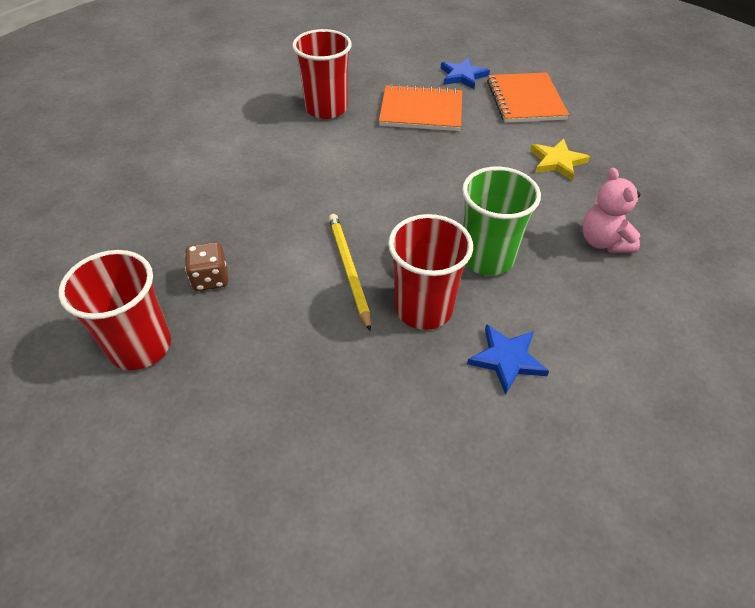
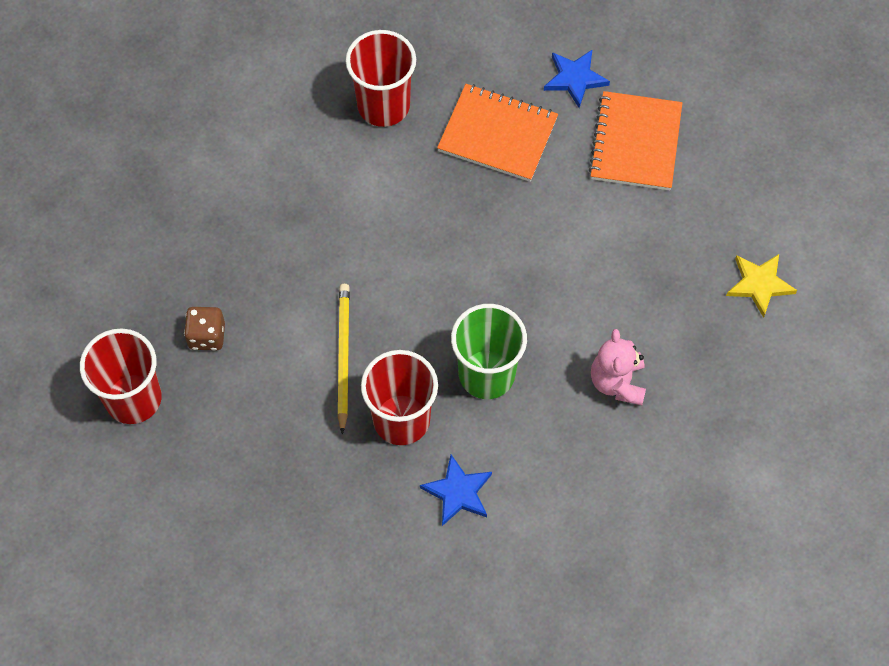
camera: 15 degrees right, 15 degrees up
yellow star [530,139,590,180] -> yellow star moved to [726,254,797,318]

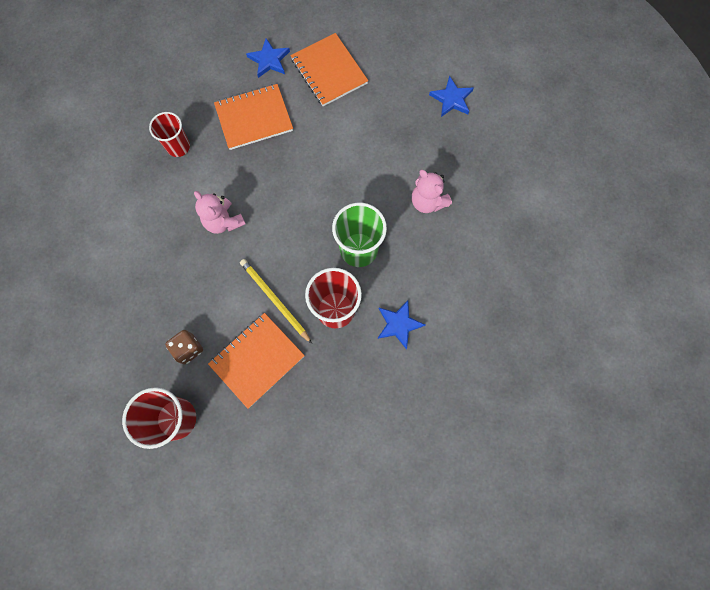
camera: 40 degrees left, 10 degrees up
red cup [346,30,416,127] -> red cup [149,112,190,157], size x0.66
yellow star [726,254,797,318] -> blue star [429,76,474,117]
none -> pink teddy bear [194,191,246,234]
none -> orange notebook [208,313,305,409]

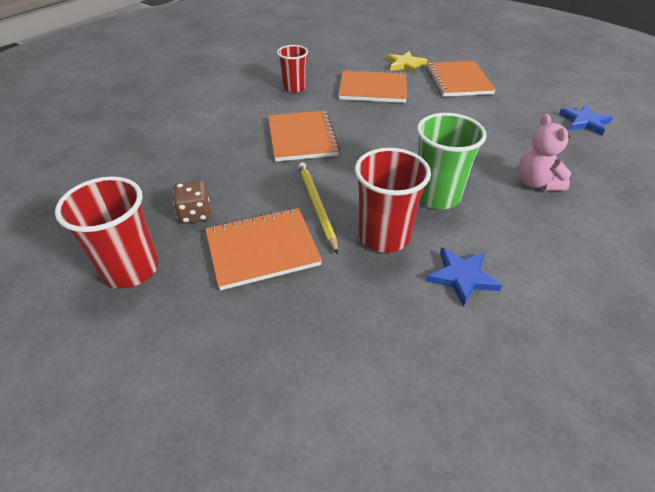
camera: 25 degrees right, 30 degrees down
pink teddy bear [194,191,246,234] -> orange notebook [268,111,340,162]
blue star [246,38,290,78] -> yellow star [387,51,427,74]

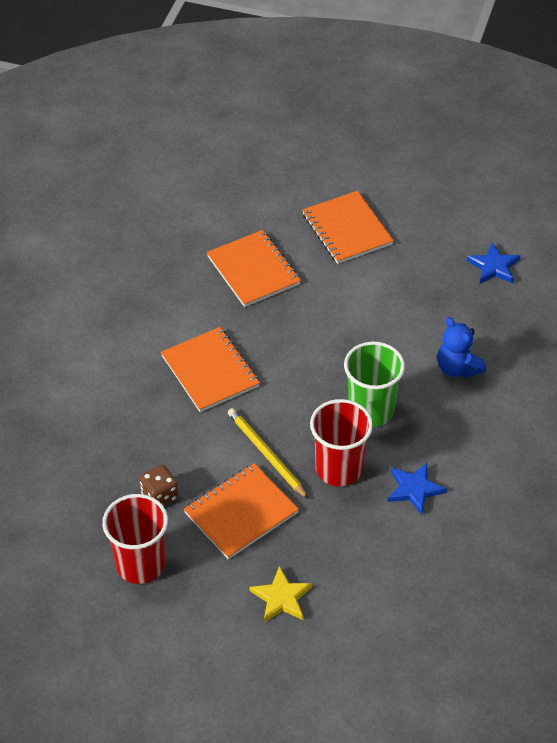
camera: 20 degrees left, 5 degrees up
red cup [277,45,308,93] -> none
orange notebook [338,69,407,103] -> orange notebook turned 75 degrees clockwise [207,230,301,307]
yellow star [387,51,427,74] -> yellow star moved to [249,566,312,622]
pink teddy bear [518,114,571,191] -> blue teddy bear [437,317,486,378]

